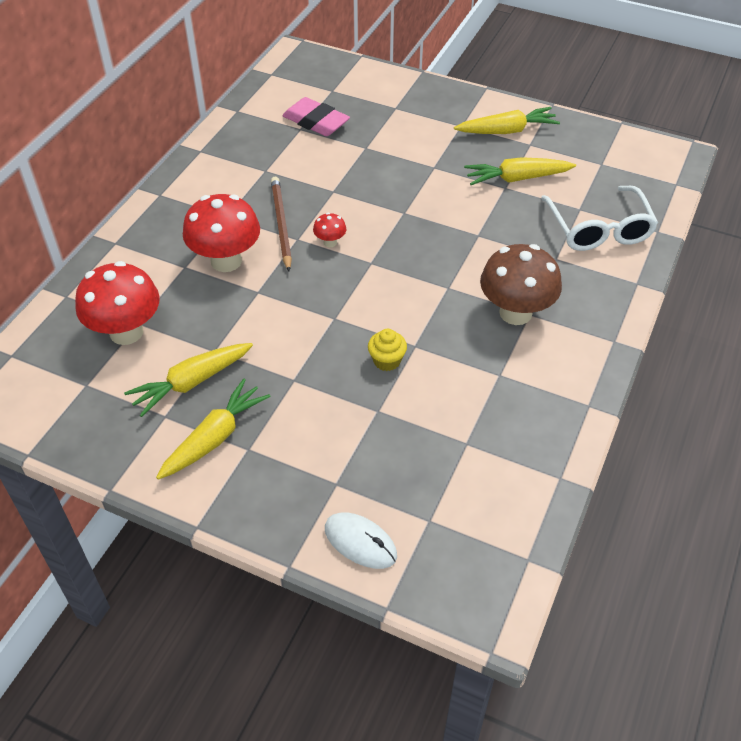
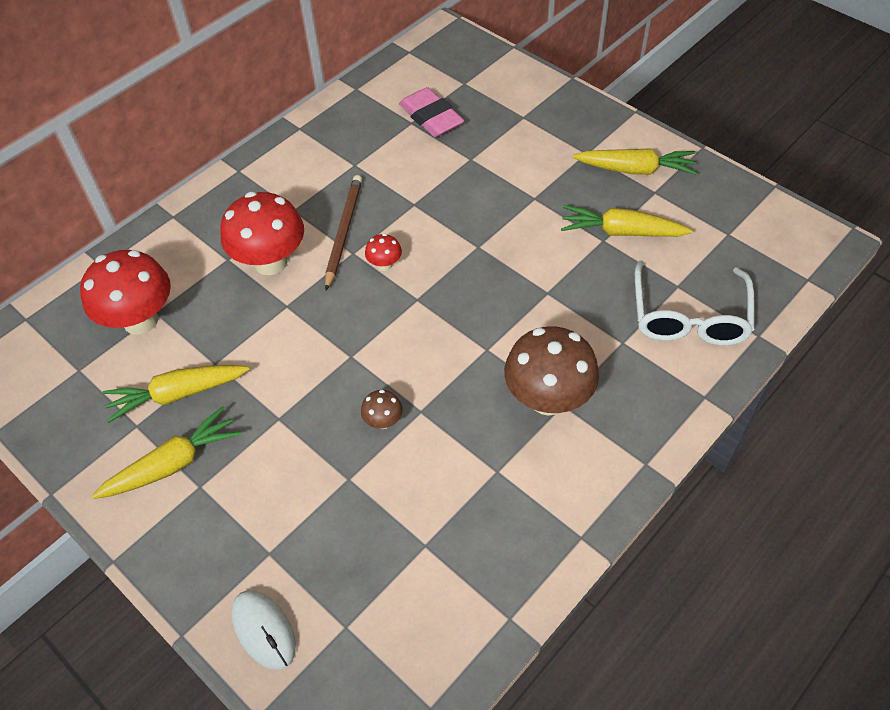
camera: 20 degrees right, 5 degrees up
yellow cupcake [368,329,407,371] -> brown mushroom [361,390,403,429]

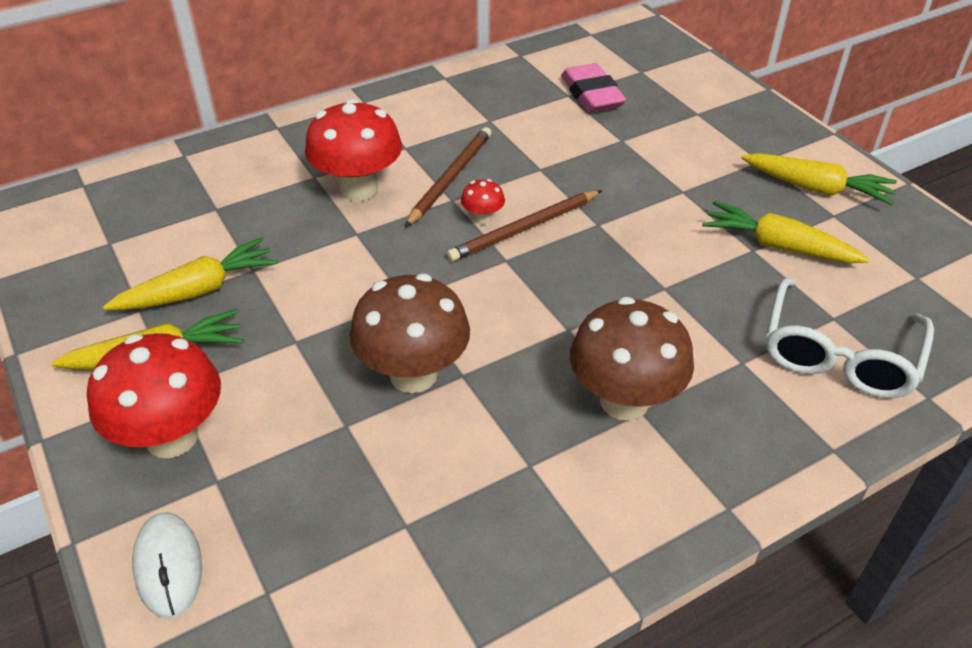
camera: 15 degrees right, 10 degrees down
red mushroom [80,250,171,335] -> red mushroom moved to [87,333,221,458]
yellow carrot [102,365,250,423] -> yellow carrot turned 150 degrees clockwise [103,237,278,310]
brown mushroom [361,390,403,429] -> brown mushroom [350,274,470,393], size x2.23
none -> brown pencil [447,190,602,262]

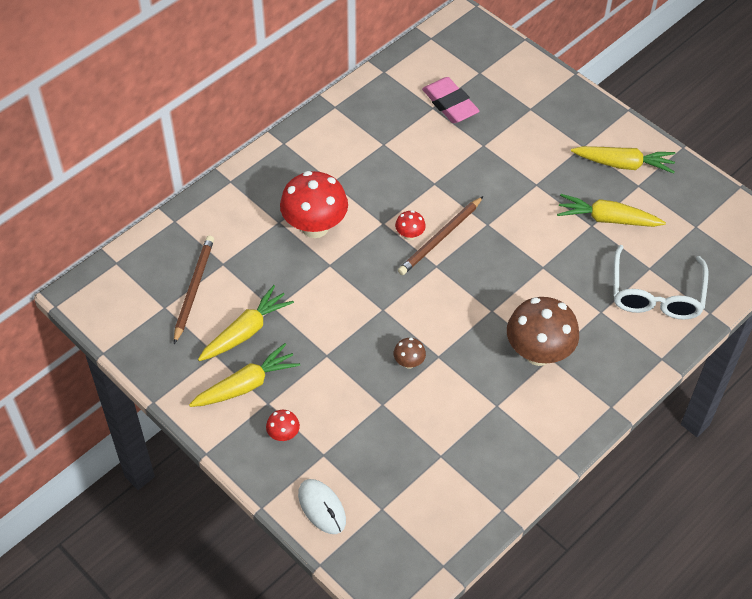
camera: 15 degrees left, 10 degrees up
red mushroom [87,333,221,458] -> red mushroom [266,410,300,441], size x0.45
brown mushroom [350,274,470,393] -> brown mushroom [394,338,426,369], size x0.45
brown pencil [405,127,492,227] -> brown pencil moved to [174,236,214,344]

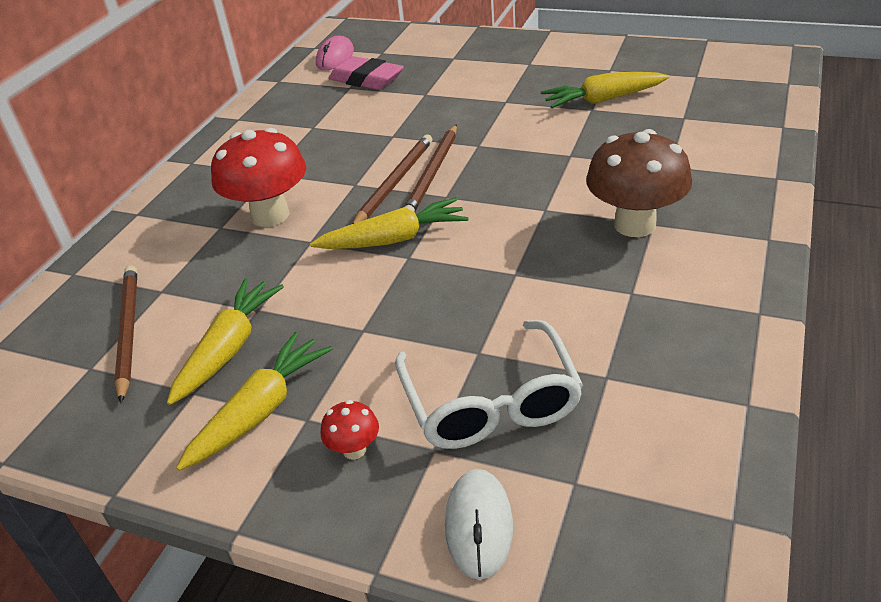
camera: 20 degrees left, 15 degrees down
white mouse [298,479,346,534] -> white mouse turned 60 degrees clockwise [445,469,513,580]
brown mushroom [394,338,426,369] -> none
red mushroom [395,210,426,240] -> brown pencil [352,134,432,224]
yellow carrot [571,146,675,174] -> yellow carrot moved to [310,197,468,249]
white glasses [613,245,708,320] -> white glasses moved to [395,320,583,449]
none -> pink mouse [316,36,354,70]

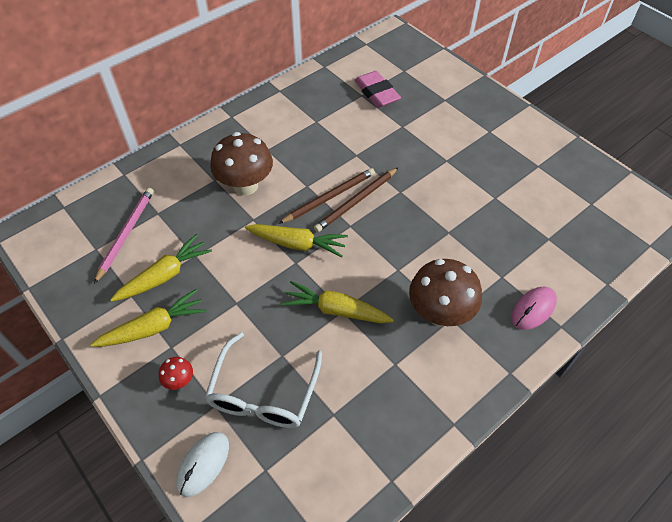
camera: 25 degrees right, 15 degrees up
brown pencil [114,266,137,403] -> pink pencil [94,188,154,284]
red mushroom [211,128,306,227] -> brown mushroom [210,132,273,195]
pink mouse [316,36,354,70] -> pink mouse moved to [511,287,557,330]
yellow carrot [541,72,669,108] -> yellow carrot moved to [282,281,394,323]

